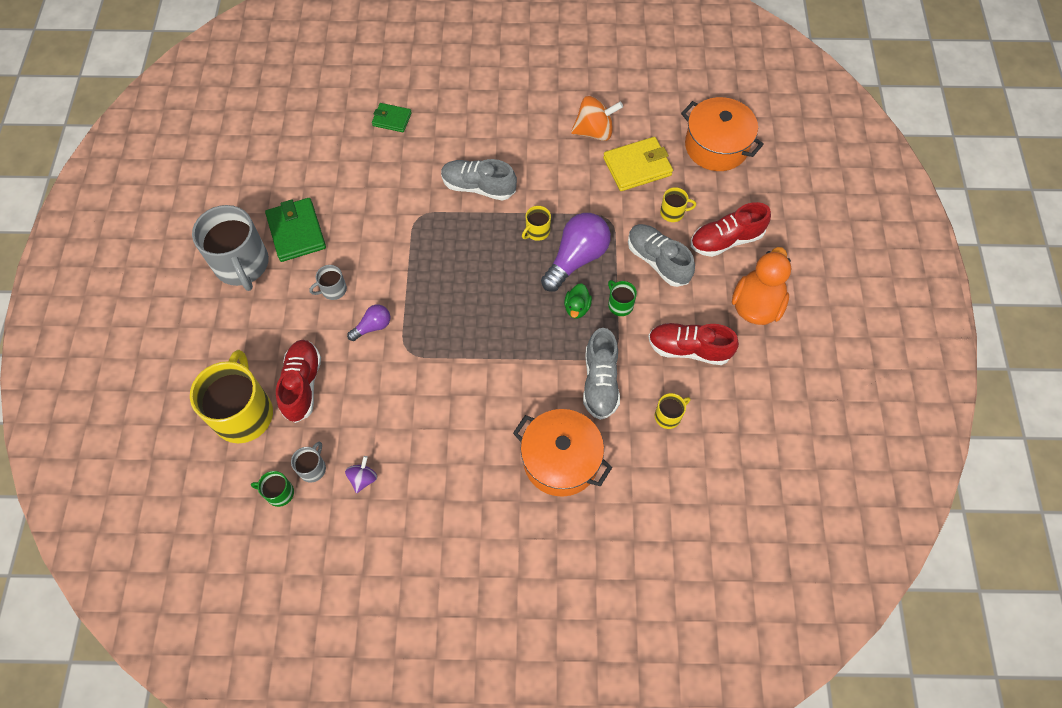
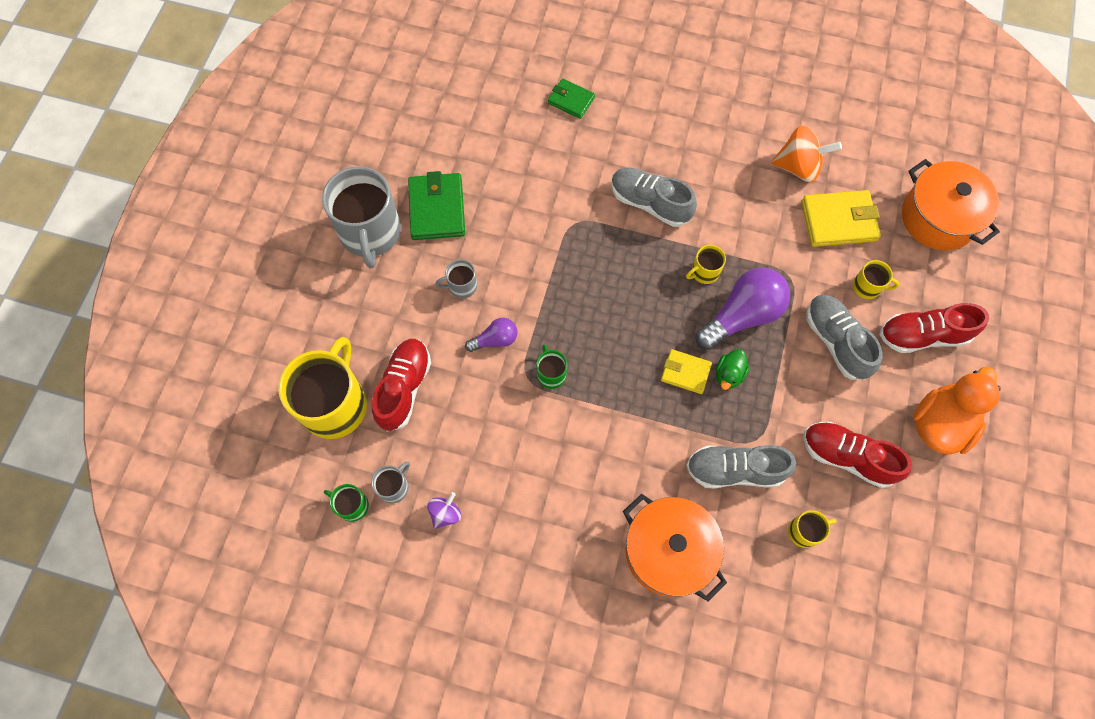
camera: 15 degrees right, 5 degrees up
grey shoe [583,328,620,420] -> grey shoe turned 75 degrees clockwise [686,445,796,489]
green mug [608,280,637,316] -> green mug moved to [536,344,567,389]
none -> yellow wallet [661,349,712,394]

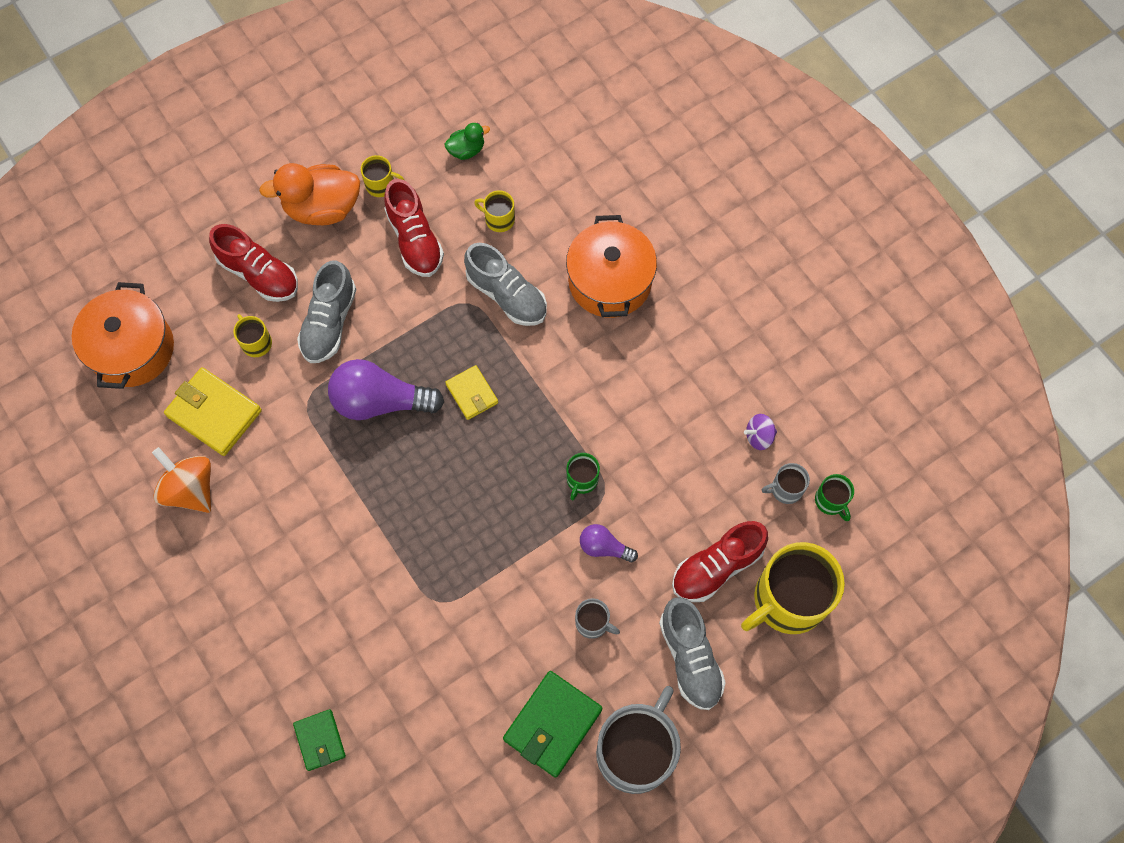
camera: 140 degrees left, 0 degrees up
grey shoe [611,168,697,227] -> grey shoe moved to [659,597,726,710]
yellow mug [686,245,726,284] -> yellow mug moved to [361,155,404,197]
green duck [716,349,750,390] -> green duck moved to [445,123,490,160]

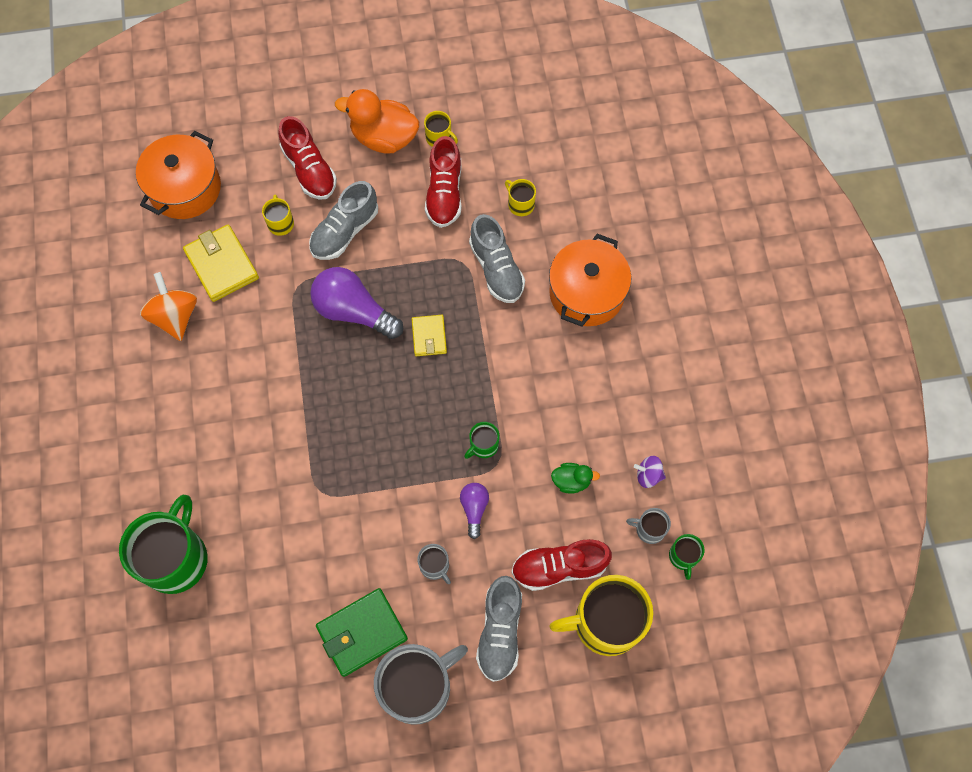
camera: 25 degrees right, 0 degrees up
green wallet [293,709,346,771] -> green mug [119,495,208,594]
green duck [445,123,490,160] -> green duck moved to [551,463,600,493]
purple light bulb [580,524,638,563] -> purple light bulb turned 45 degrees clockwise [460,483,489,539]

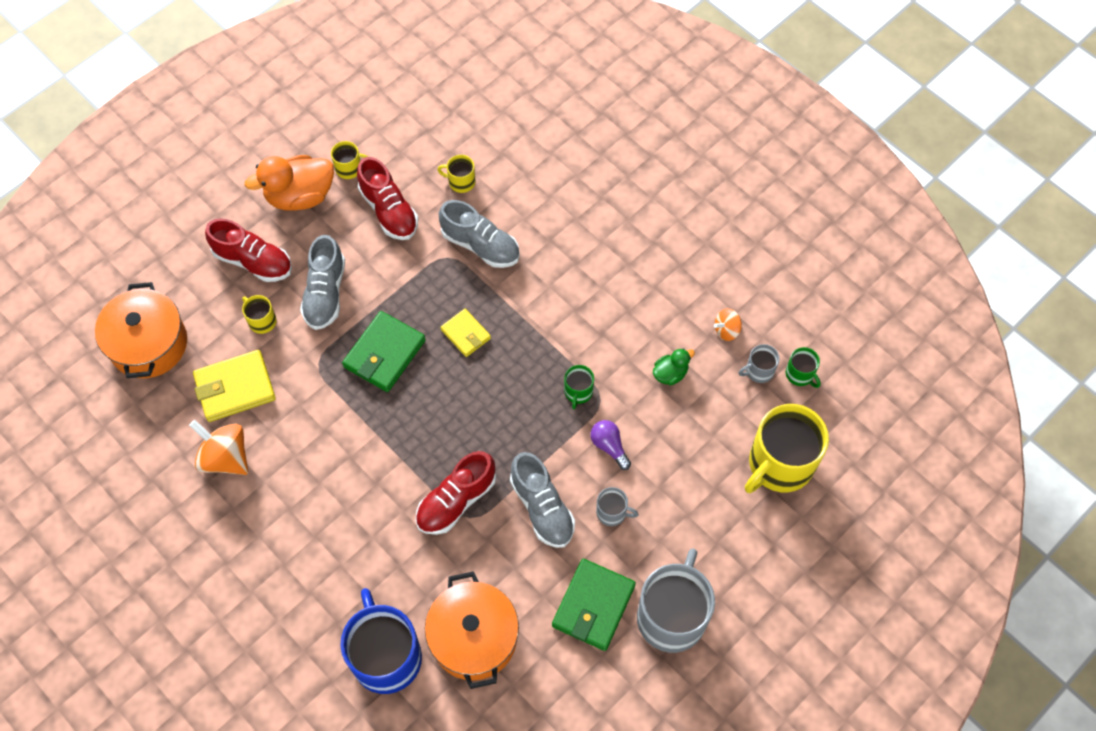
camera: 35 degrees left, 5 degrees down
green mug [119,495,208,594] -> blue mug [340,588,422,694]
yellow wallet [183,225,259,302] -> yellow wallet turned 45 degrees counterclockwise [193,350,276,422]
purple light bulb [310,267,403,339] -> green wallet [342,311,426,392]
grey shoe [476,576,522,682] -> grey shoe moved to [510,452,575,548]
red shoe [511,539,612,591] -> red shoe moved to [416,451,496,535]
orange pot [549,234,631,327] -> orange pot moved to [425,571,519,689]
purple spinning top [634,456,666,488] -> orange spinning top [714,308,742,341]

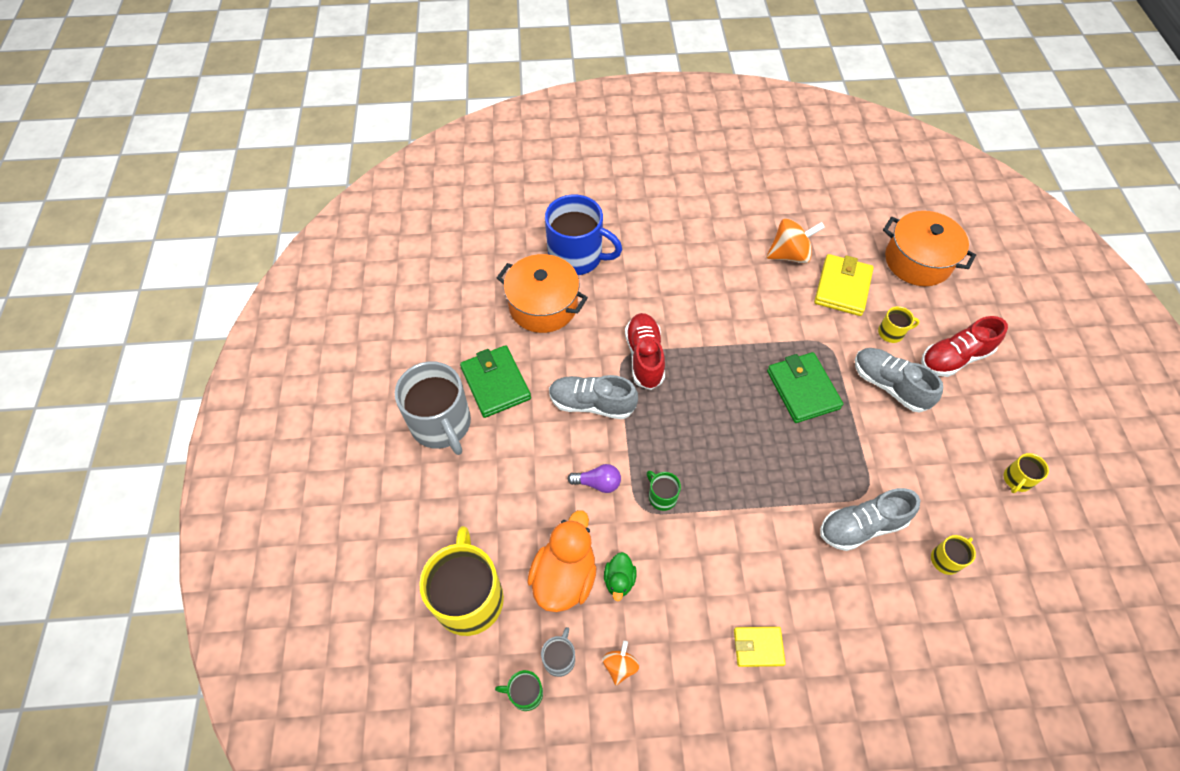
camera: 130 degrees right, 5 degrees down
orange duck [245,155,334,211] -> orange duck moved to [527,510,597,612]
red shoe [357,157,418,240] -> none
yellow wallet [440,309,491,357] -> yellow wallet moved to [734,627,786,667]
grey mug [596,487,639,526] -> none

